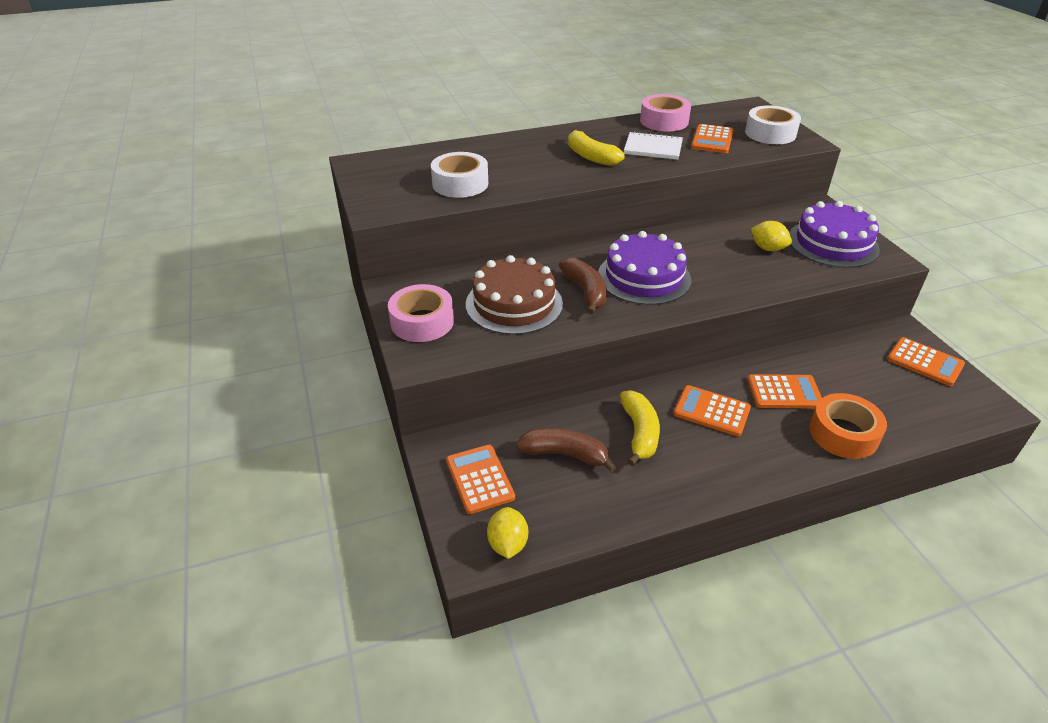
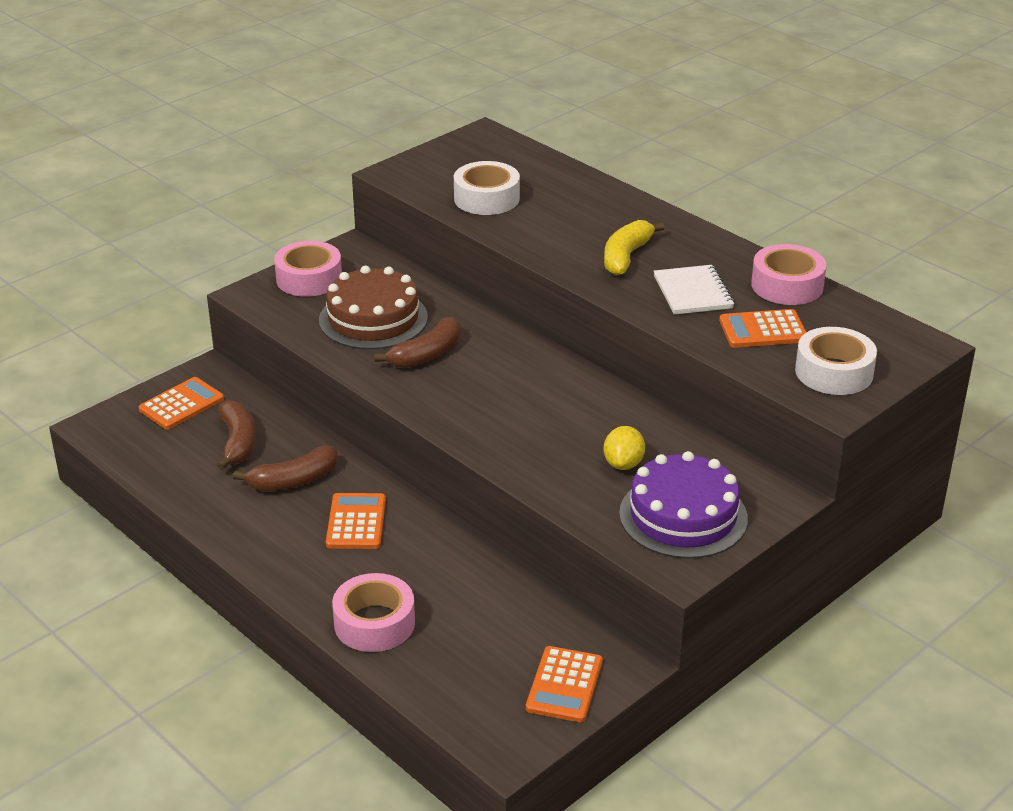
camera: 65 degrees right, 5 degrees down
yellow lemon [487,507,528,559] -> none
purple cake [598,231,691,305] -> none
yellow banana [620,390,660,466] -> brown banana [233,446,338,491]
orange calculator [747,374,822,409] -> none
orange tape [809,393,887,459] -> pink tape [332,573,415,652]

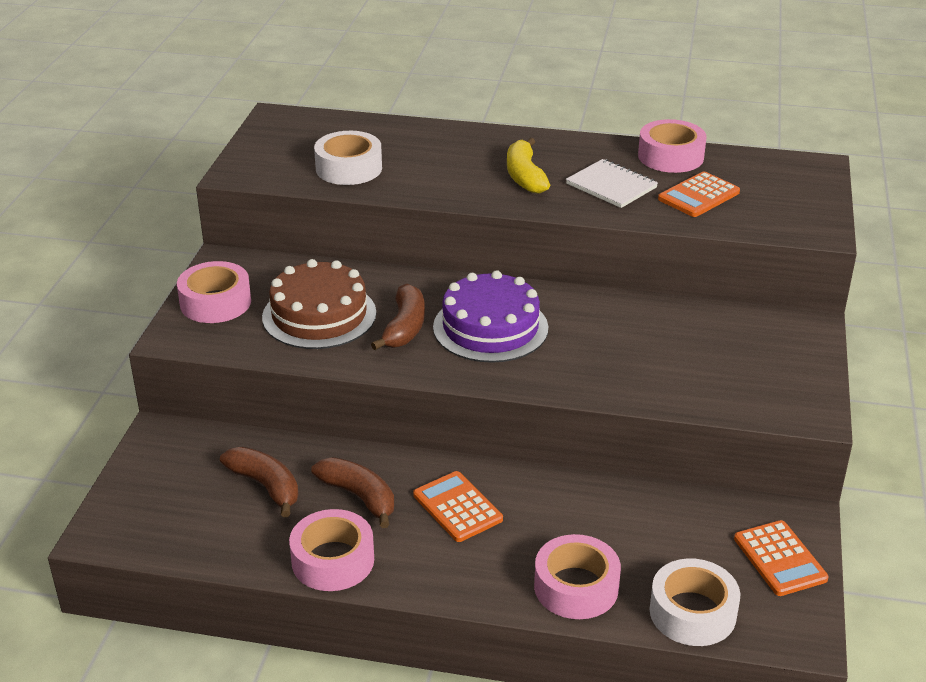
camera: 35 degrees left, 0 degrees up
orange calculator [139,377,224,430] -> none
brown banana [233,446,338,491] -> brown banana turned 75 degrees counterclockwise [311,457,394,528]
yellow lemon [604,426,645,470] -> none
purple cake [619,451,748,559] -> purple cake moved to [433,270,548,363]
white tape [795,327,877,395] -> white tape moved to [650,558,740,646]
none -> pink tape [289,509,374,591]

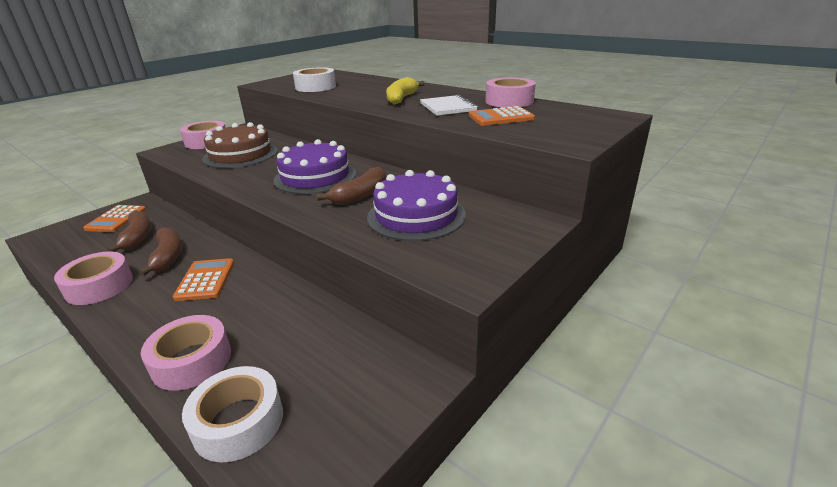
camera: 30 degrees right, 5 degrees down
brown banana [371,284,425,350] -> brown banana moved to [317,167,386,205]
orange calculator [734,520,829,596] -> orange calculator moved to [83,205,146,232]
none -> purple cake [367,170,466,241]

